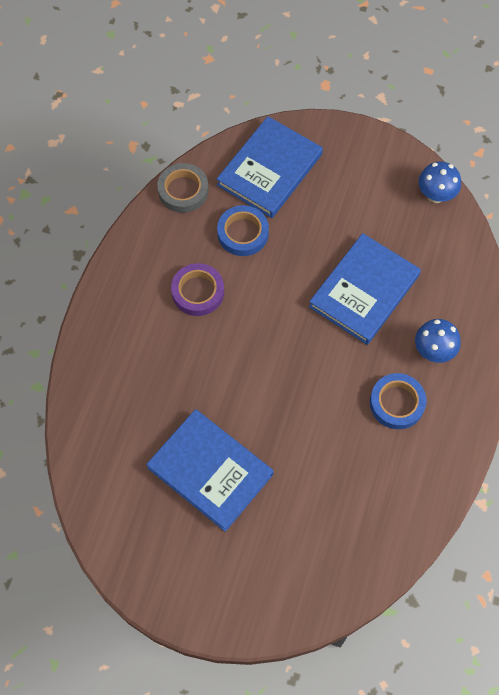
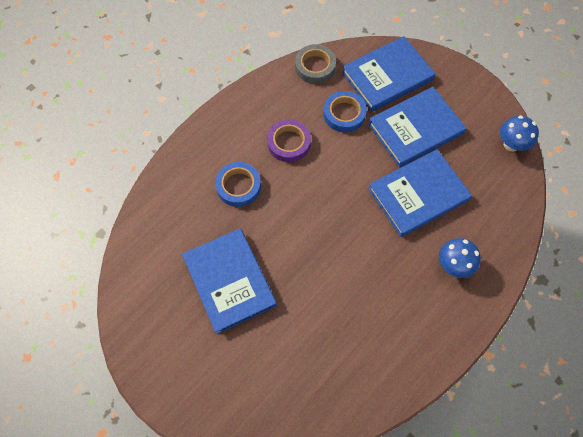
camera: 25 degrees right, 0 degrees up
blue tape [370,373,427,429] -> blue tape moved to [215,162,261,207]
none -> blue book [368,87,467,167]

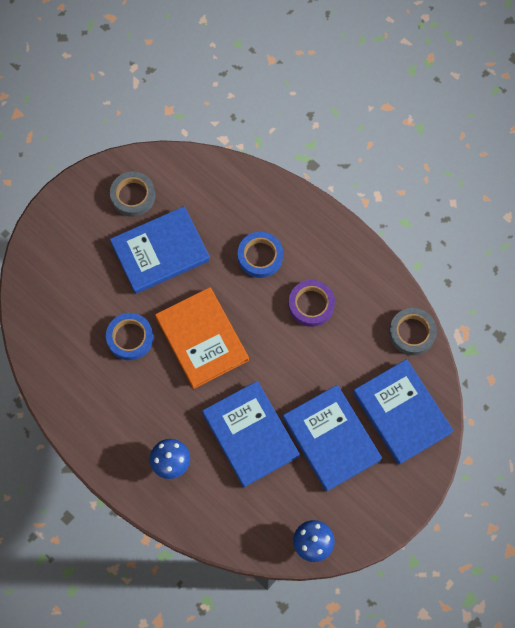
camera: 90 degrees right, 5 degrees up
blue tape [323,91,367,132] -> blue tape moved to [106,313,153,360]
none -> grey tape [110,172,155,217]
none -> orange book [155,287,249,389]

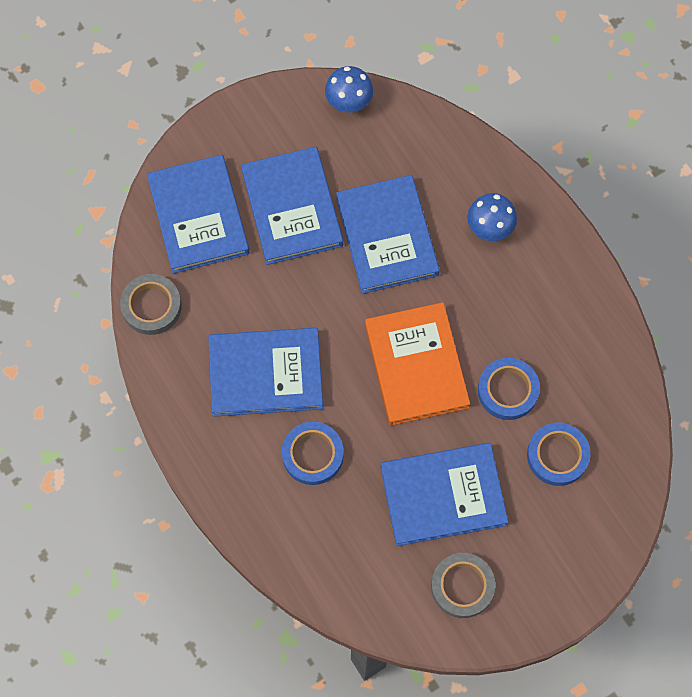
camera: 165 degrees left, 0 degrees up
purple tape [289,280,335,327] -> blue book [208,328,323,417]
none -> blue tape [527,423,590,486]

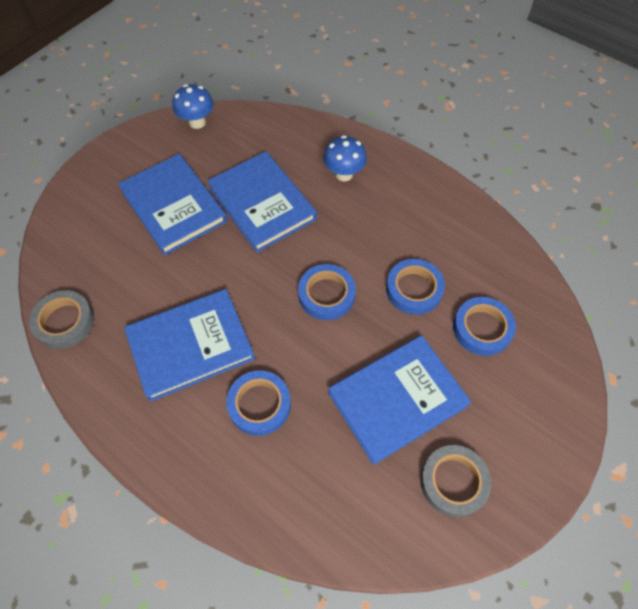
camera: 20 degrees left, 10 degrees down
blue book [147,154,250,274] -> none
orange book [365,302,470,426] -> blue tape [298,264,356,320]

